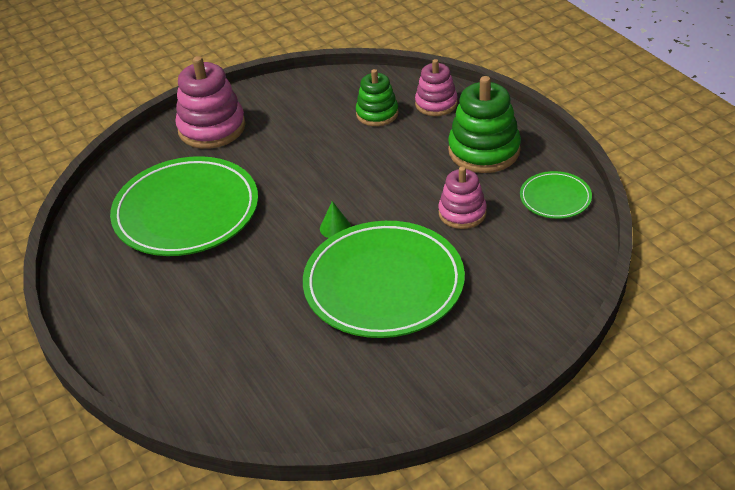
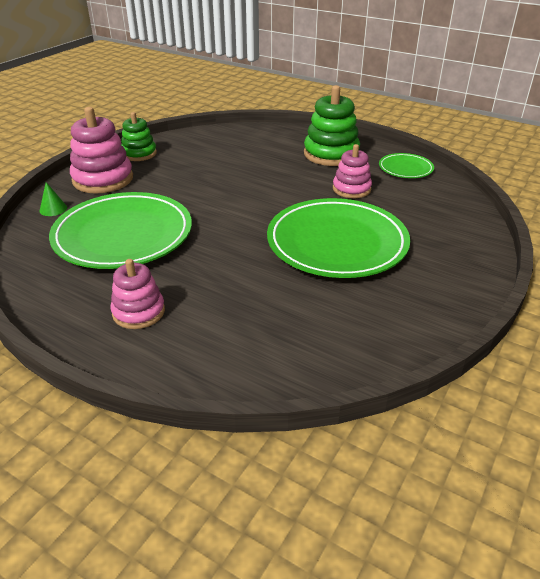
camera: 30 degrees left, 5 degrees down
green cone [320,201,351,238] -> green cone moved to [40,182,67,216]
green stacking toy [356,69,399,126] -> green stacking toy moved to [121,112,157,161]
pink stacking toy [415,59,458,116] -> pink stacking toy moved to [110,259,165,329]

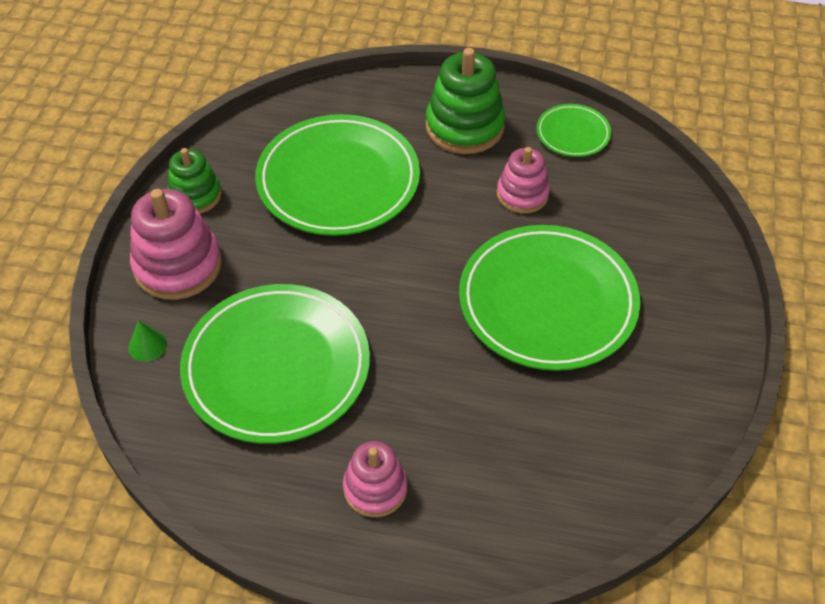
camera: 20 degrees left, 15 degrees up
none -> green plate [255,114,420,236]

